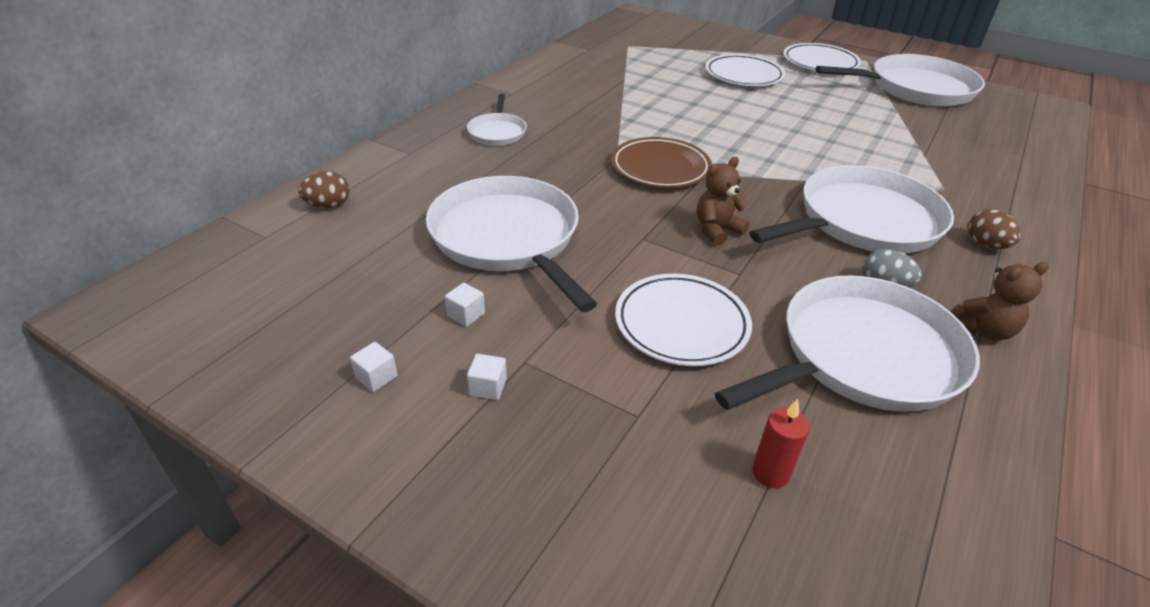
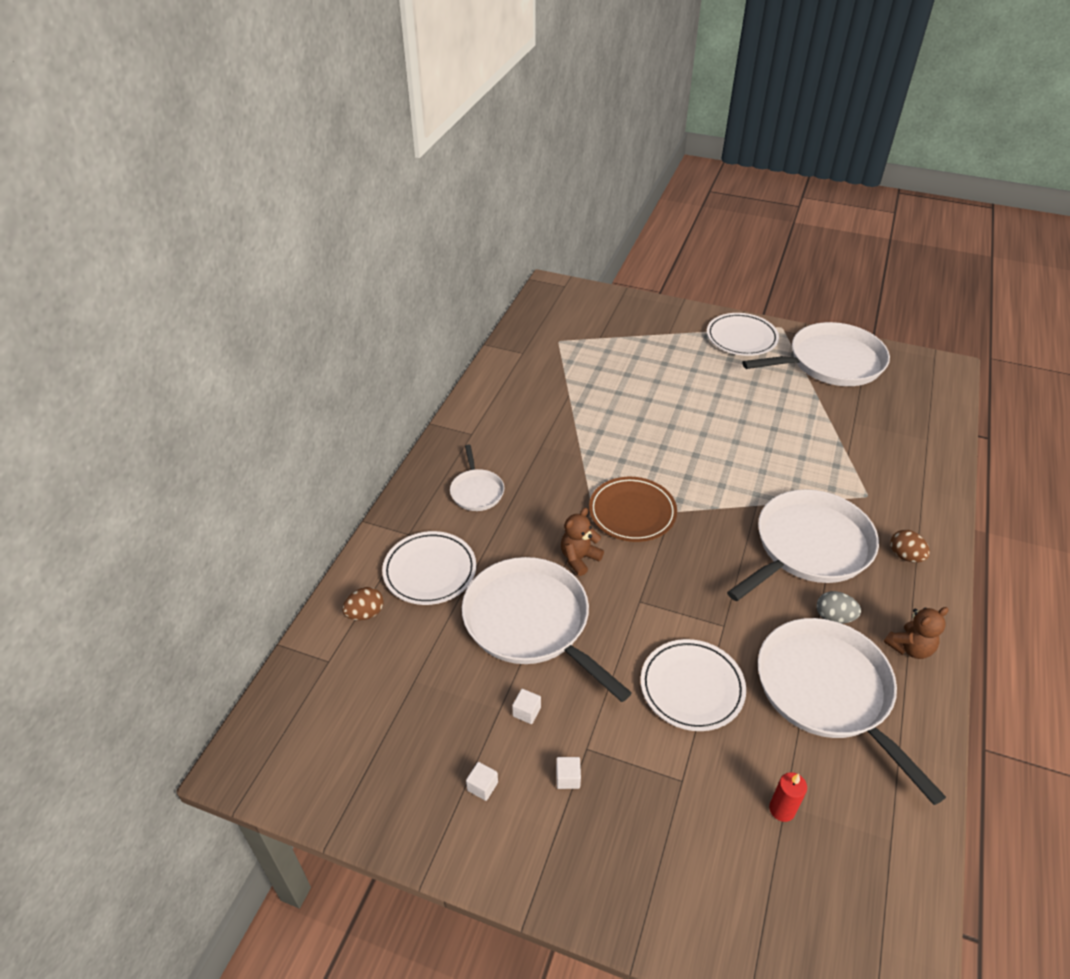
camera: 10 degrees left, 5 degrees up
brown teddy bear [697,157,749,246] -> brown teddy bear moved to [561,508,604,576]
white plate [705,54,785,86] -> white plate moved to [382,531,476,605]
white pan [715,275,980,412] -> white pan turned 75 degrees counterclockwise [758,618,946,805]

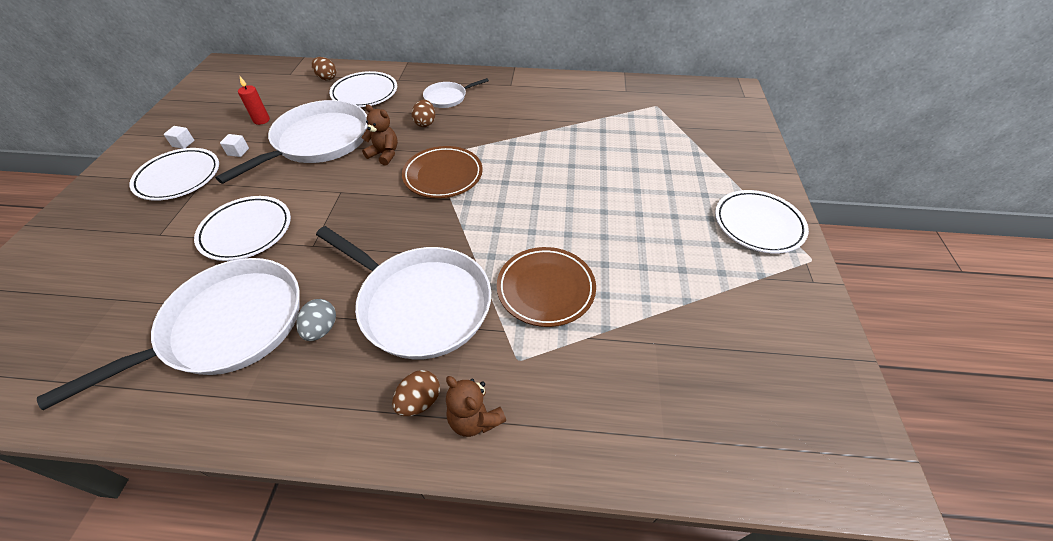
camera: 75 degrees right, 5 degrees up
white cube [556,757,581,789] -> white plate [129,148,219,201]
white pan [742,322,890,386] -> none
red candle [769,772,807,822] -> red candle moved to [238,77,270,125]
brown teddy bear [884,607,949,659] -> brown teddy bear moved to [446,376,506,437]
none -> brown egg [411,100,435,127]
none -> brown plate [497,247,596,327]

